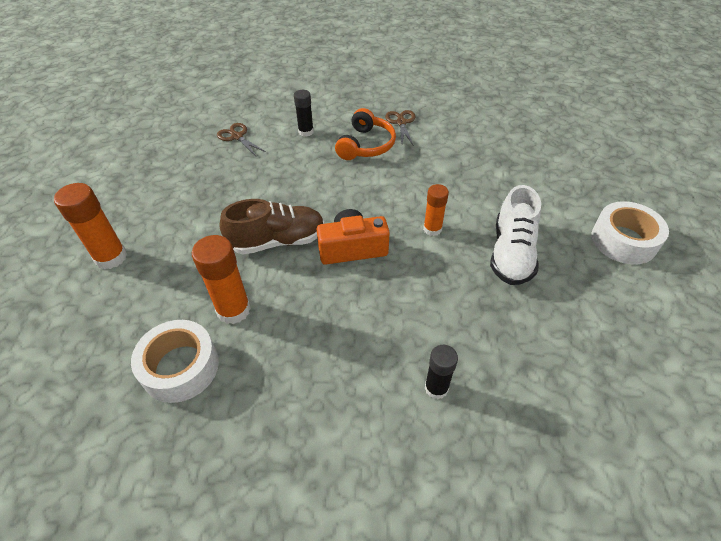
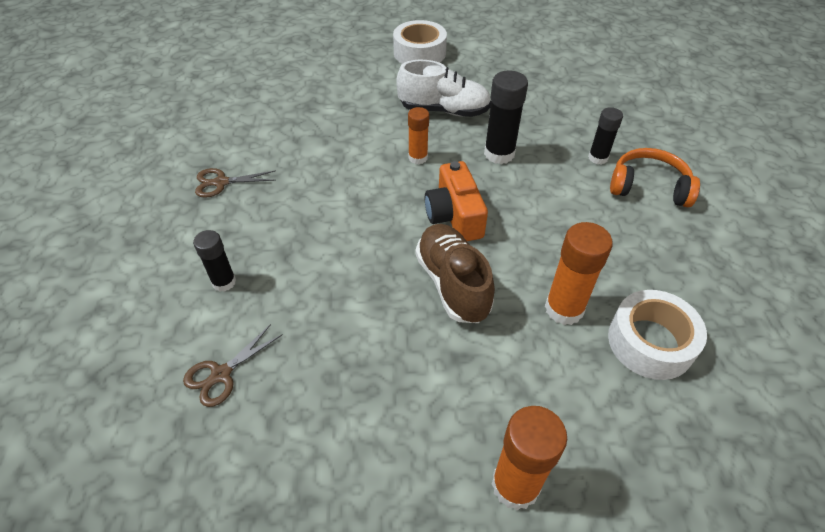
camera: 95 degrees left, 0 degrees up
orange headphones [335,108,396,160] -> orange headphones moved to [610,148,700,207]
none -> black glue stick [484,70,528,164]

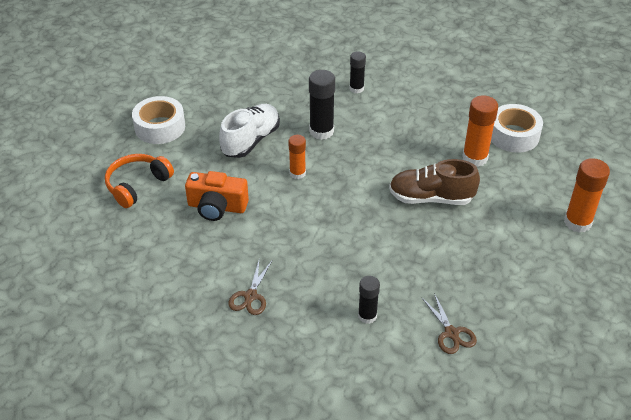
camera: 65 degrees left, 5 degrees down
orange camera [425,161,488,241] -> orange camera moved to [185,171,249,221]
orange headphones [610,148,700,207] -> orange headphones moved to [105,154,174,208]

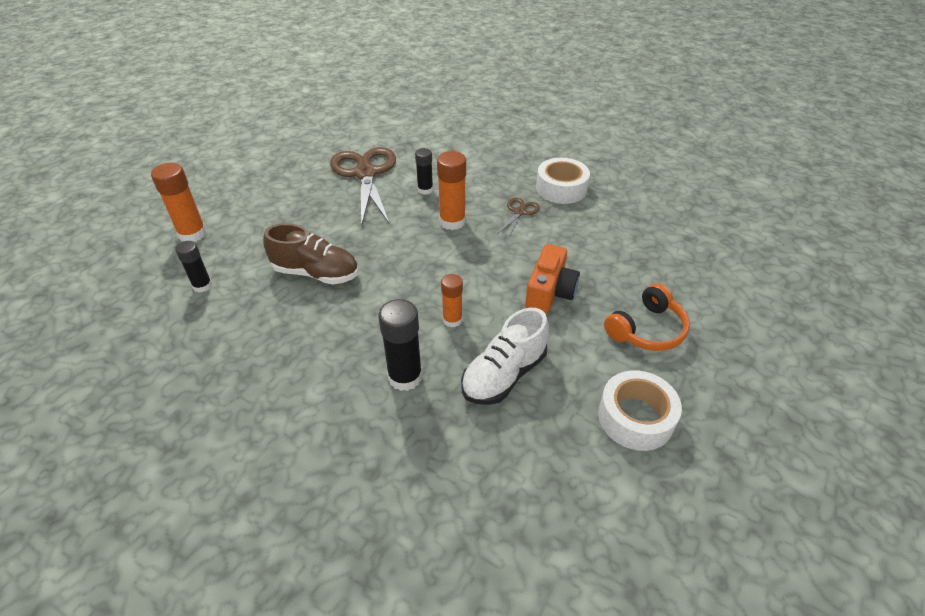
camera: 170 degrees left, 0 degrees up
orange camera [185,171,249,221] -> orange camera turned 90 degrees clockwise [525,244,580,314]
black glue stick [349,51,366,94] -> black glue stick moved to [175,241,212,292]
brown scissors [422,293,477,354] -> brown scissors [330,147,396,226], size x2.19
orange glue stick [462,95,498,167] -> orange glue stick moved to [437,151,466,230]
white tape [491,104,543,153] -> white tape moved to [536,158,590,204]

